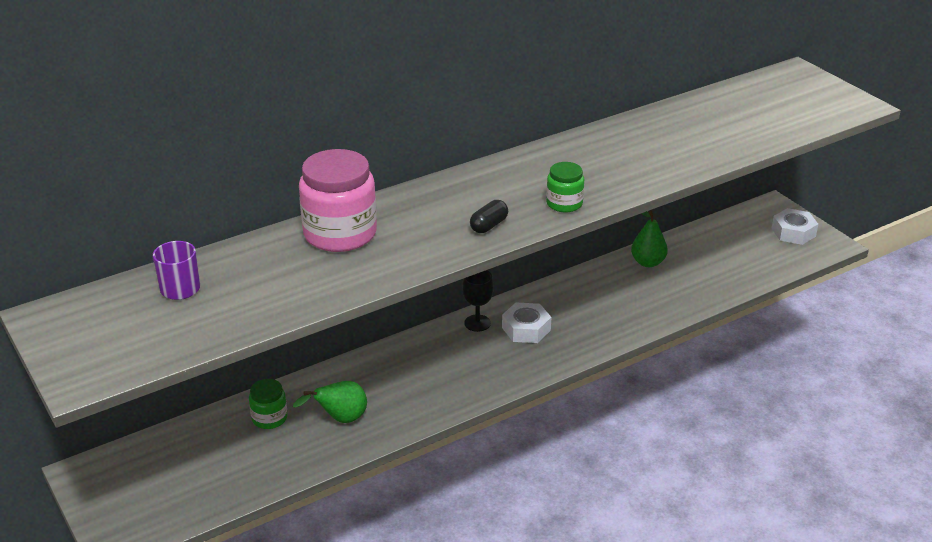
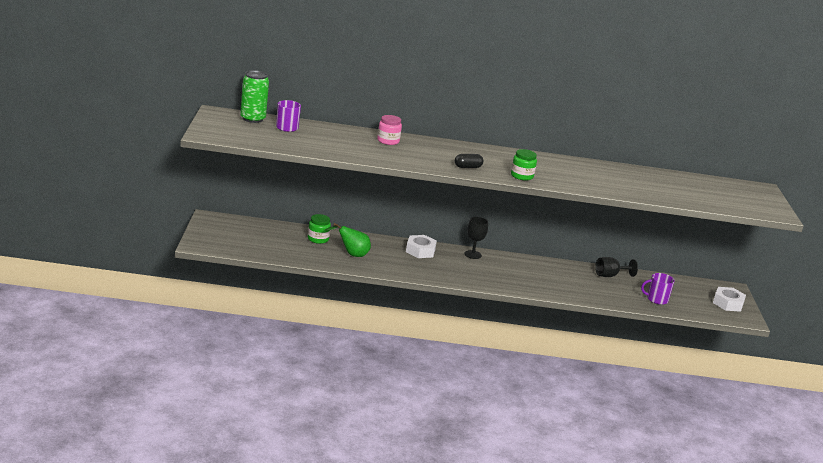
camera: 30 degrees right, 10 degrees down
pink jar [299,149,377,252] -> pink jar [377,115,402,145], size x0.52
white nut [502,303,551,343] -> white nut moved to [406,235,437,258]
green pear [631,210,668,267] -> black goblet [595,257,638,277]
none -> green can [240,70,269,123]
none -> purple mug [641,273,674,305]

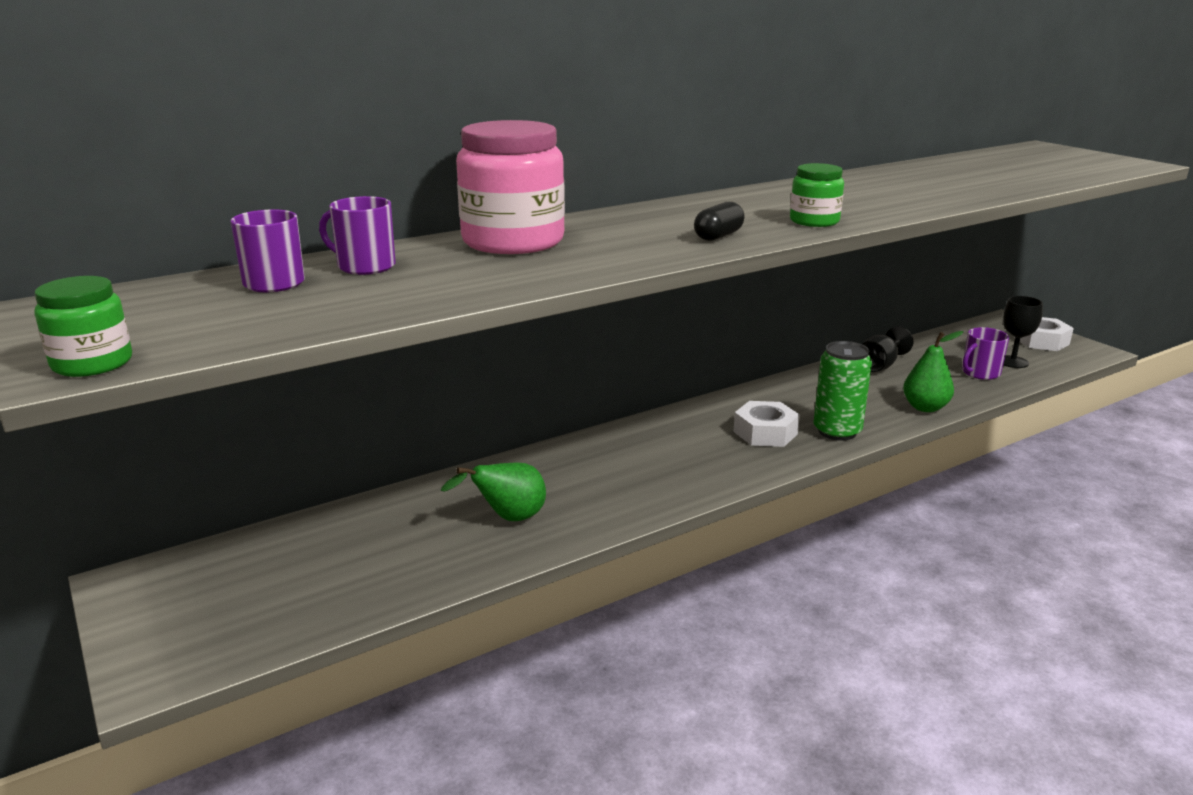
camera: 30 degrees left, 0 degrees up
green can [240,70,269,123] -> green can moved to [814,341,872,441]
green jar [308,214,331,244] -> green jar moved to [34,276,132,377]
pink jar [377,115,402,145] -> pink jar [456,120,565,254], size x1.93
white nut [406,235,437,258] -> white nut moved to [733,401,800,447]
black goblet [464,217,488,259] -> black goblet moved to [1003,296,1043,368]
none -> purple mug [319,196,396,275]
none -> green pear [903,331,964,412]

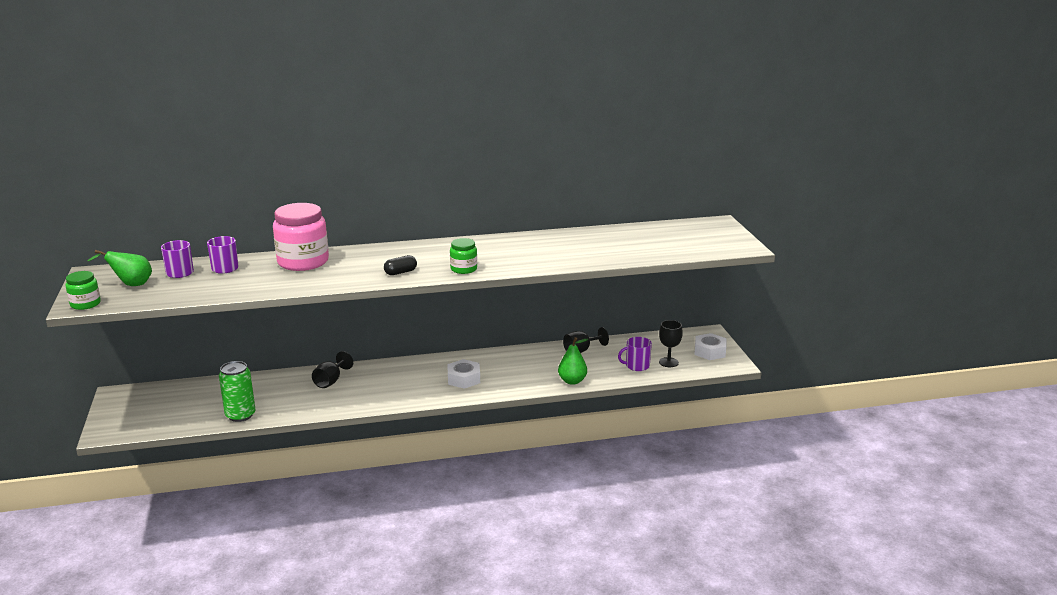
camera: 20 degrees right, 0 degrees up
green pear [441,462,546,521] -> green pear moved to [87,250,152,286]
green can [814,341,872,441] -> green can moved to [219,361,255,422]
none -> black goblet [312,351,353,388]

